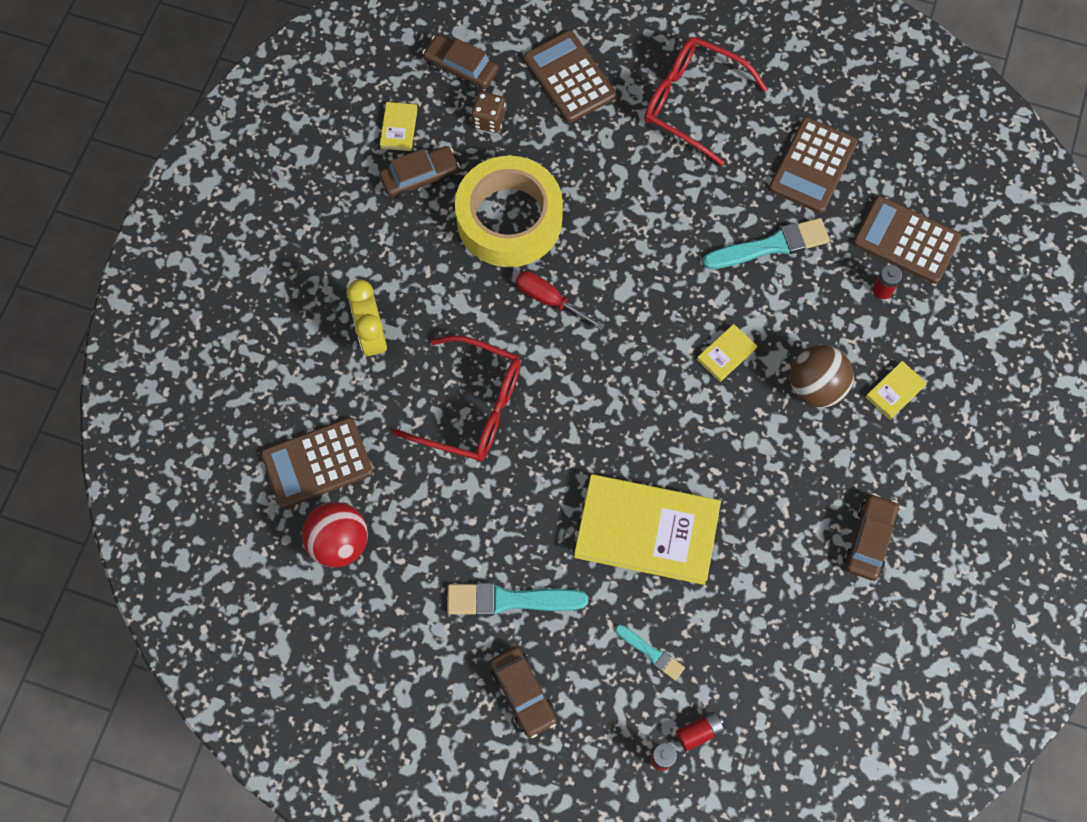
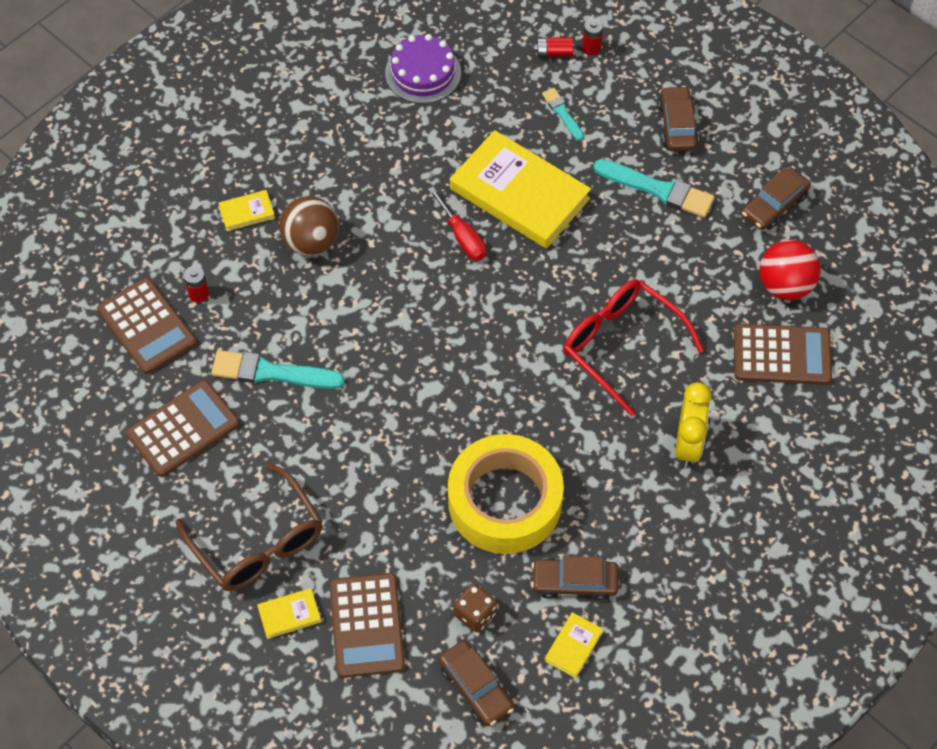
camera: 155 degrees left, 10 degrees down
red screwdriver [516,271,605,330] -> red screwdriver moved to [428,187,486,261]
red glasses [644,37,768,166] -> brown glasses [176,463,323,591]
yellow book [697,324,757,382] -> yellow book moved to [257,588,321,639]
brown car [844,493,899,581] -> brown car moved to [742,168,811,230]
none -> purple cake [385,34,461,104]

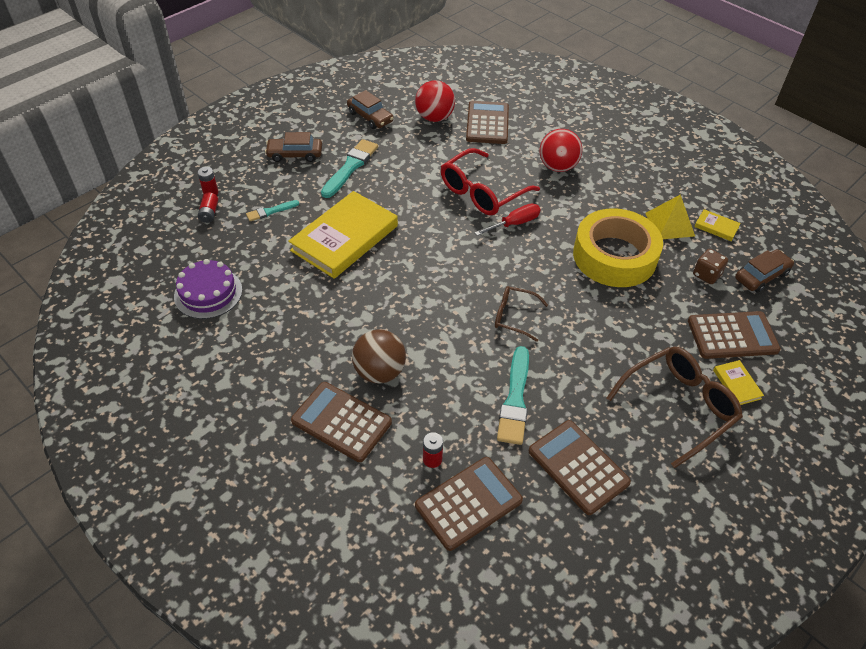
camera: 90 degrees left, 10 degrees down
yellow book [218,190,275,231] -> brown calculator [291,382,392,462]
red screwdriver [428,187,486,261] -> red screwdriver moved to [475,203,541,236]
brown car [531,556,619,601] -> yellow pyramid [645,194,695,239]
yellow clock [675,382,712,468] -> red ball [539,129,582,172]
none -> brown glasses [495,286,548,342]

